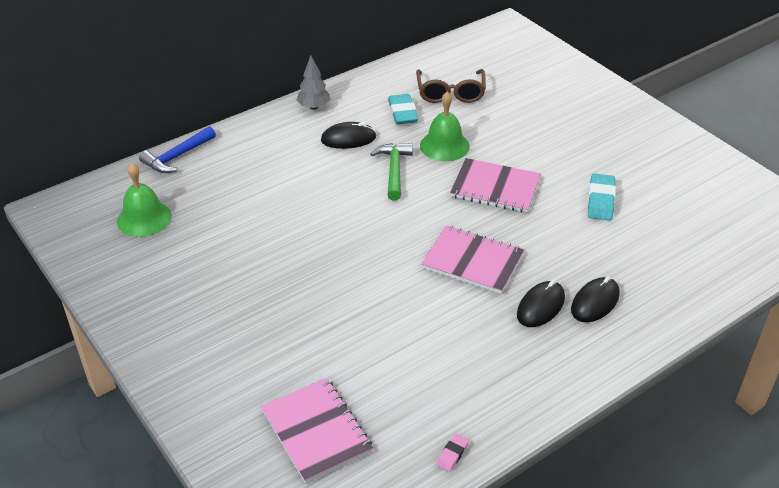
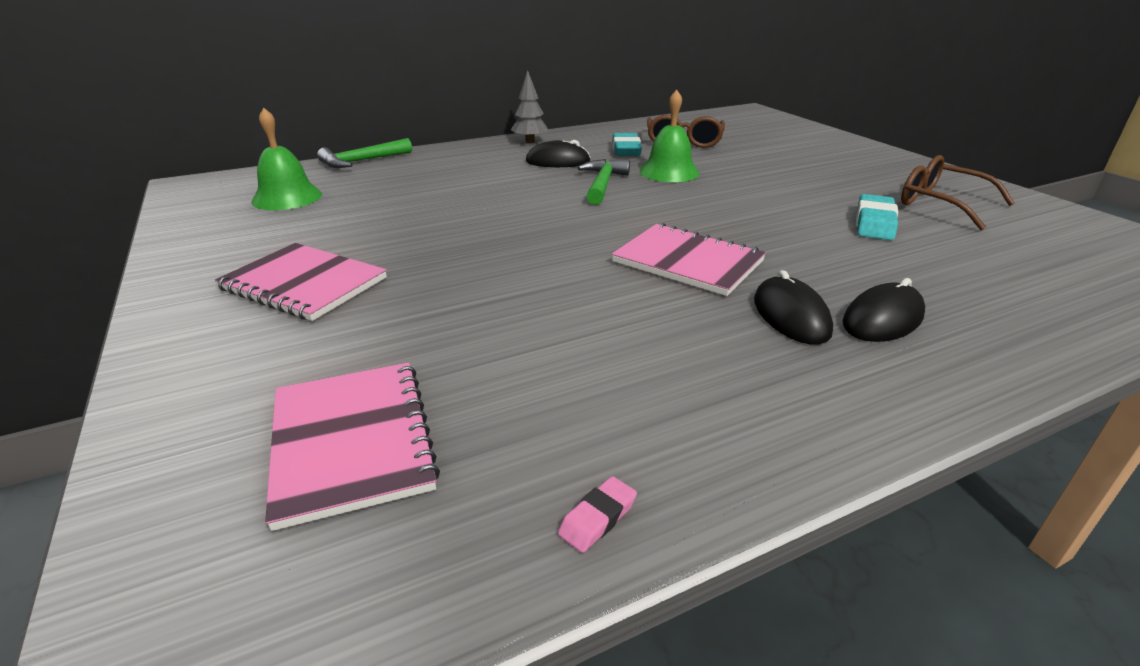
camera: 10 degrees right, 10 degrees down
blue hammer [139,126,216,173] -> green hammer [317,138,412,168]
pink notebook [450,158,541,213] -> pink notebook moved to [214,243,387,321]
black mouse [517,280,565,327] -> black mouse turned 60 degrees counterclockwise [754,270,833,345]
none -> brown glasses [901,155,1015,230]

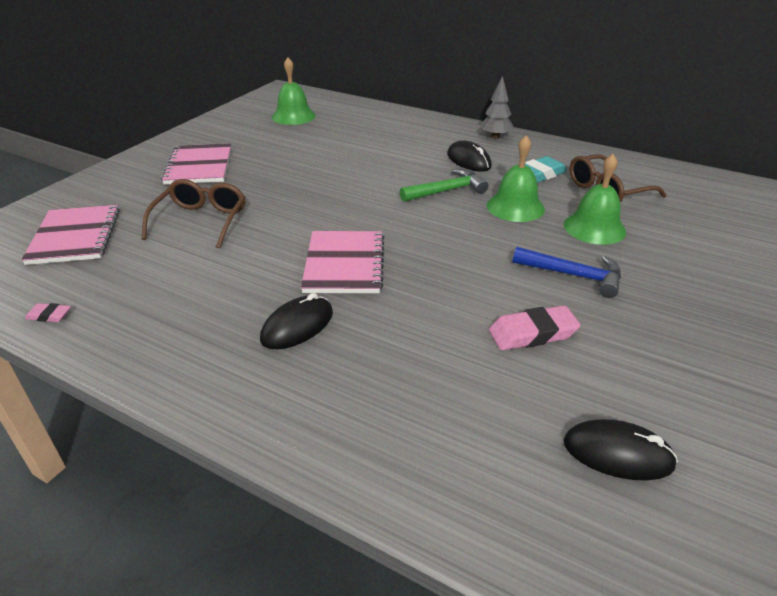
camera: 55 degrees right, 5 degrees up
pink notebook [265,362,440,531] -> pink notebook turned 45 degrees counterclockwise [21,205,120,265]
green hammer [317,138,412,168] -> none
black mouse [842,278,925,342] -> black mouse moved to [563,419,678,481]
turquoise eraser [856,194,898,240] -> pink eraser [489,305,581,350]
brown glasses [901,155,1015,230] -> brown glasses moved to [142,179,245,248]
none -> blue hammer [513,247,621,298]
none -> green bell [564,154,626,245]

